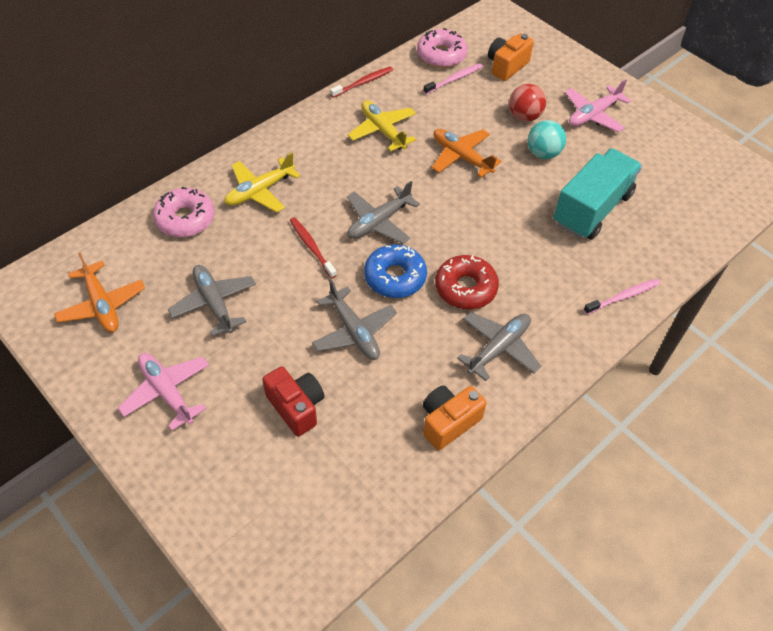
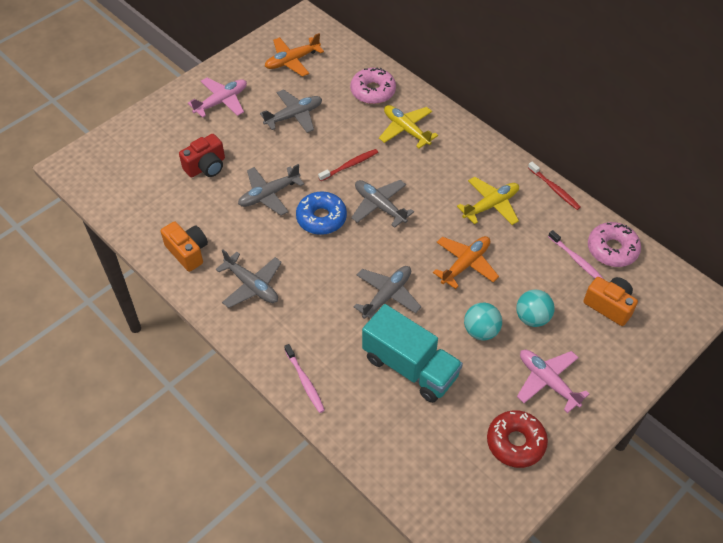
camera: 90 degrees right, 0 degrees up
red donut [435,255,499,309] -> red donut moved to [487,410,548,468]
red ball [509,84,546,122] -> turquoise ball [516,289,555,327]
none -> grey plane [354,266,421,319]

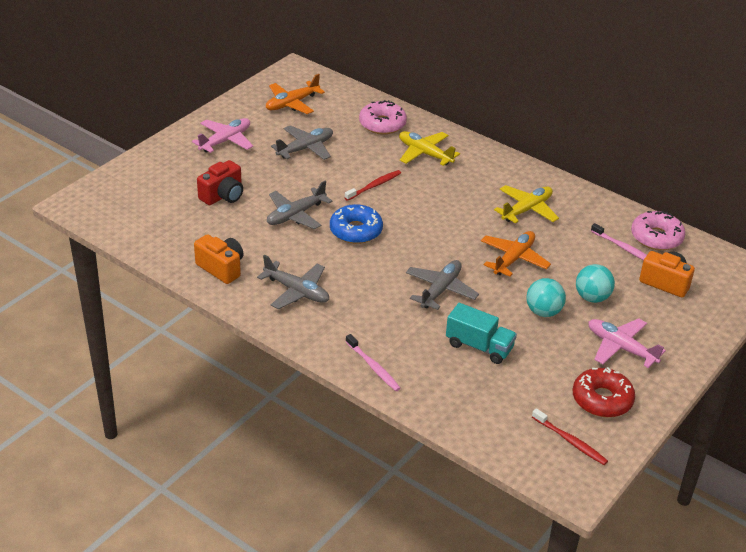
camera: 10 degrees left, 15 degrees down
grey plane [351,180,414,228] -> none
turquoise truck [362,304,463,403] -> turquoise truck [446,303,517,364], size x0.66
red toothbrush [528,162,581,210] -> red toothbrush moved to [532,408,608,465]

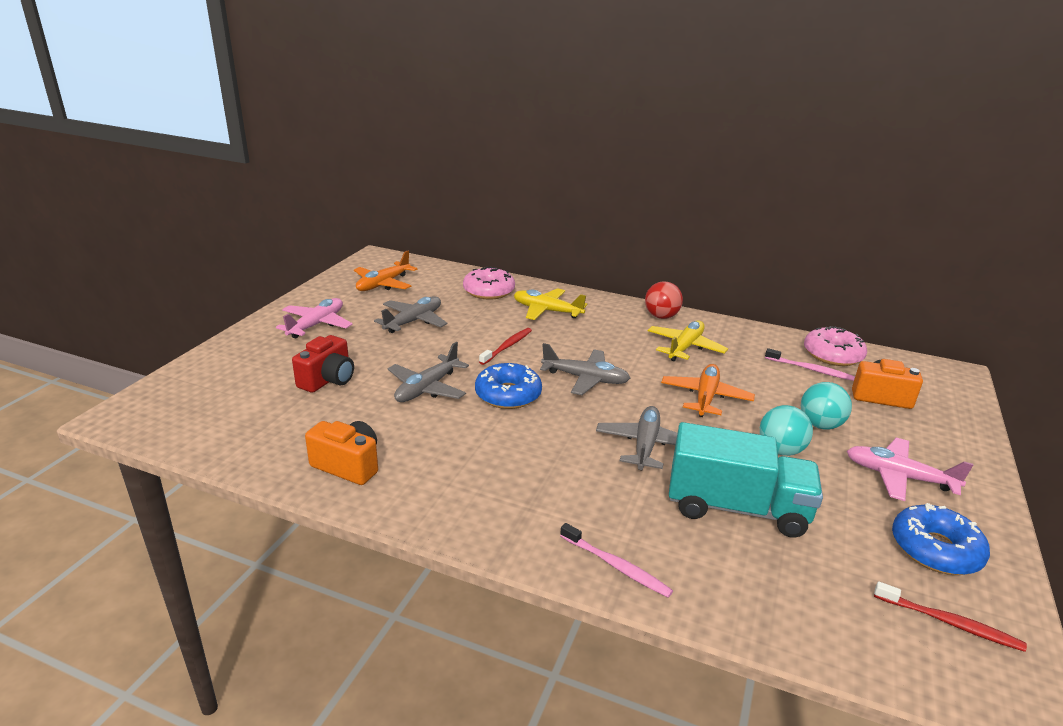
camera: 15 degrees left, 10 degrees down
grey plane [257,255,329,309] -> grey plane moved to [540,343,630,395]
turquoise truck [446,303,517,364] -> turquoise truck [669,422,823,538], size x1.52
red donut [572,367,635,418] -> blue donut [892,503,990,575]
none -> red ball [645,281,683,319]

